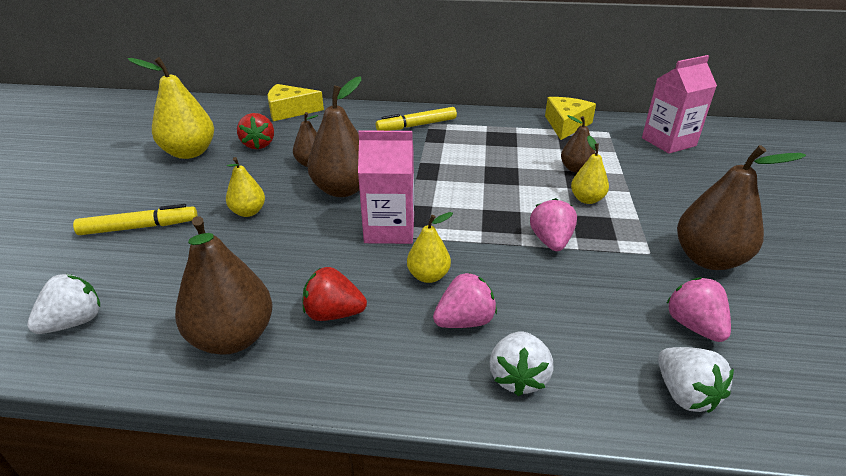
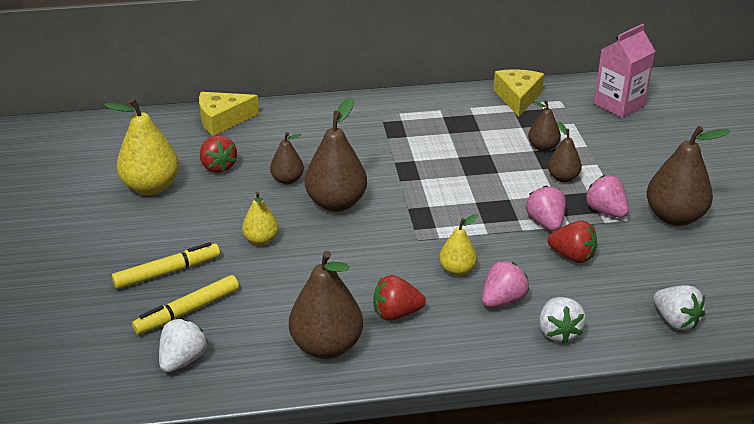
camera: 15 degrees left, 0 degrees up
pink carton [358,130,414,244] -> none
yellow marker [376,107,457,131] -> yellow marker moved to [132,275,239,335]
yellow pear [571,136,609,204] -> brown pear [548,122,582,182]
pink strawberry [666,277,731,342] -> pink strawberry moved to [585,175,629,218]
none -> red strawberry [547,220,597,263]

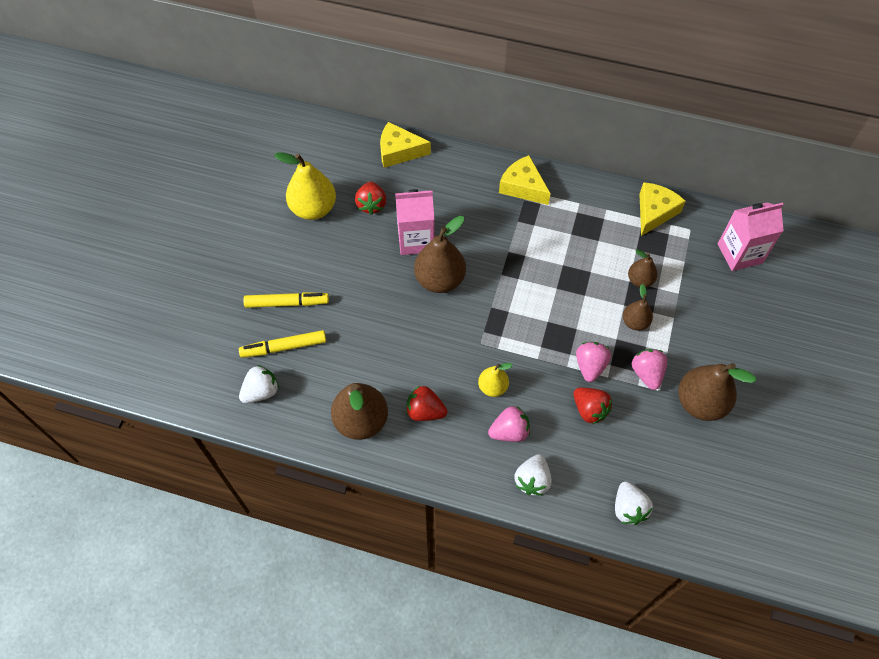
camera: 25 degrees right, 25 degrees up
yellow pear [242,191,279,245] -> none
brown pear [270,132,304,185] -> pink carton [395,189,435,255]
none -> yellow cheese [499,155,551,205]

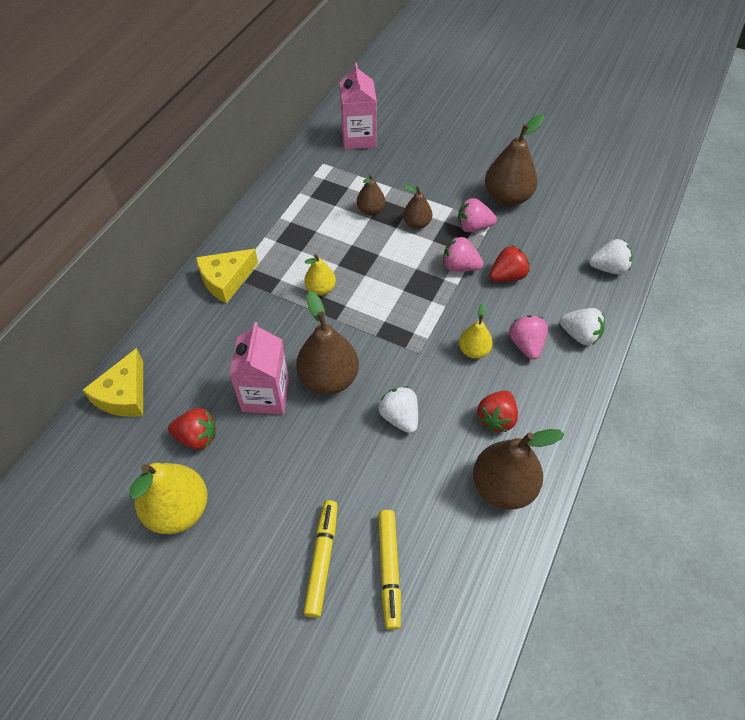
camera: 80 degrees left, 5 degrees down
white strawberry [239,365,279,403] -> white strawberry moved to [379,386,418,433]
yellow cheese [639,182,686,236] -> none
none -> yellow pear [304,254,336,295]

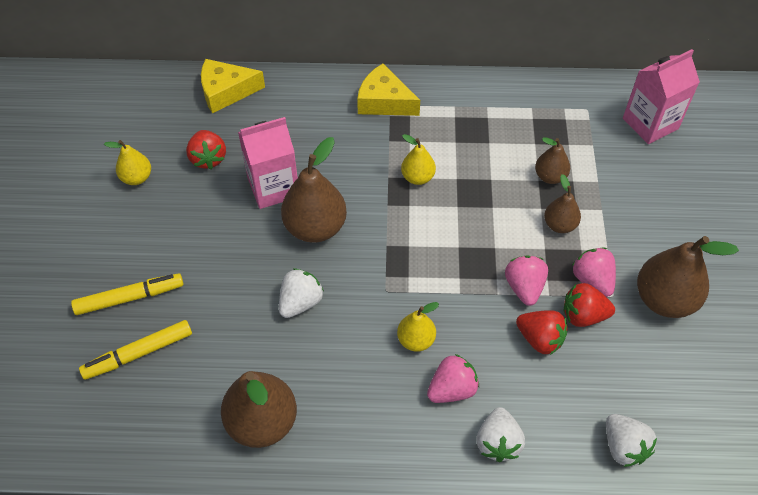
camera: 65 degrees right, 0 degrees up
yellow pear [129,463,208,534] -> yellow pear [104,140,151,185], size x0.56
red strawberry [477,390,518,432] -> red strawberry moved to [564,283,615,327]

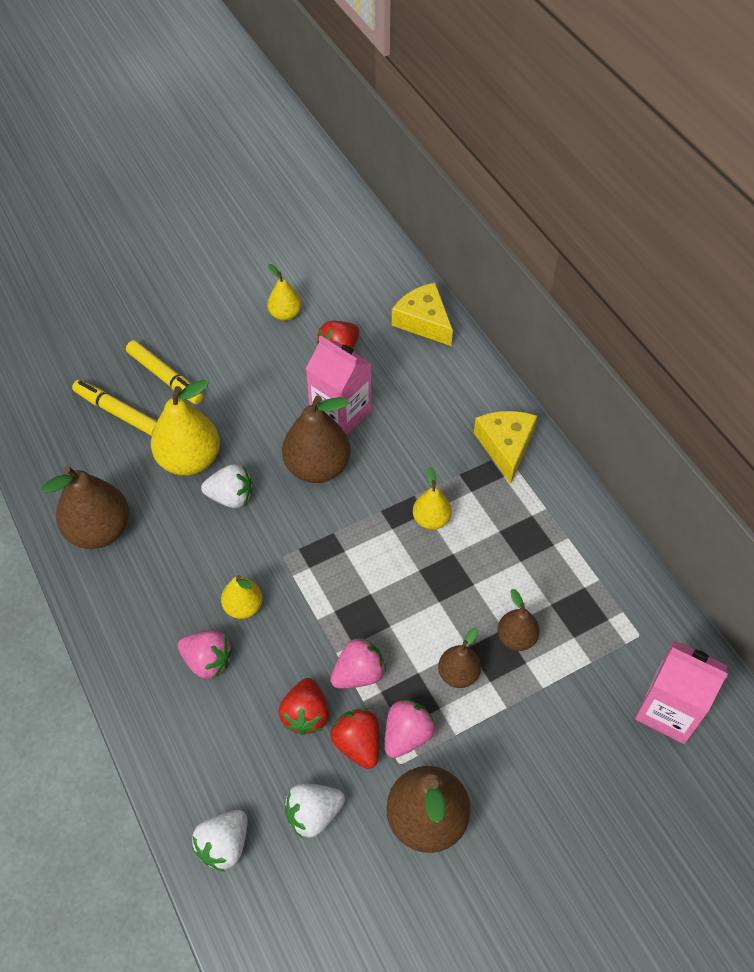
camera: 60 degrees right, 0 degrees up
white strawberry [476,407,525,462] -> white strawberry moved to [285,783,345,838]
none -> yellow pear [151,379,220,476]

